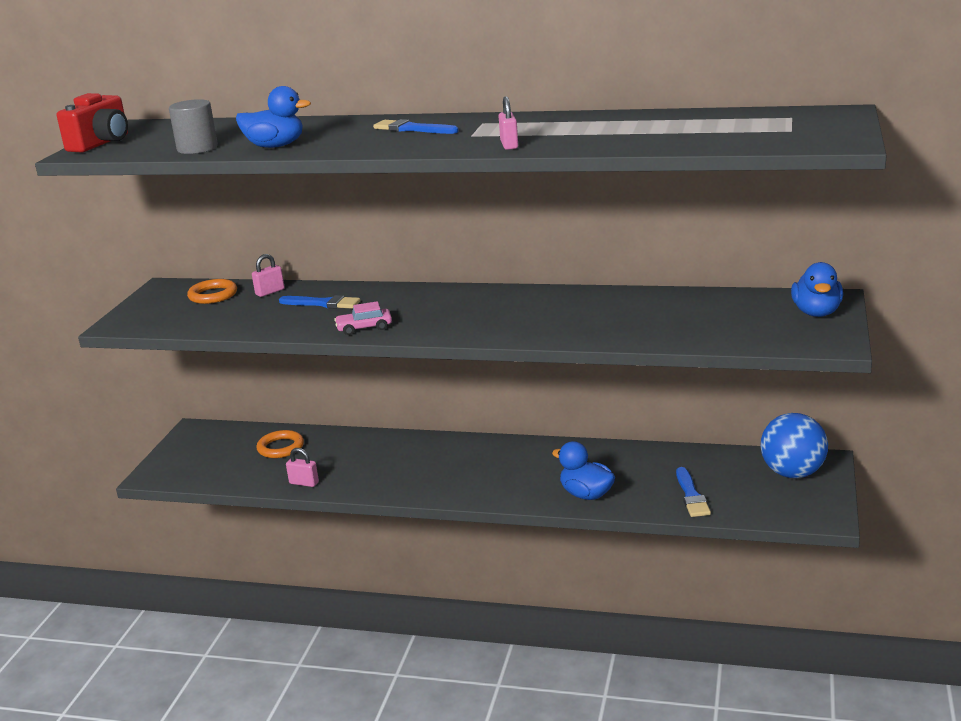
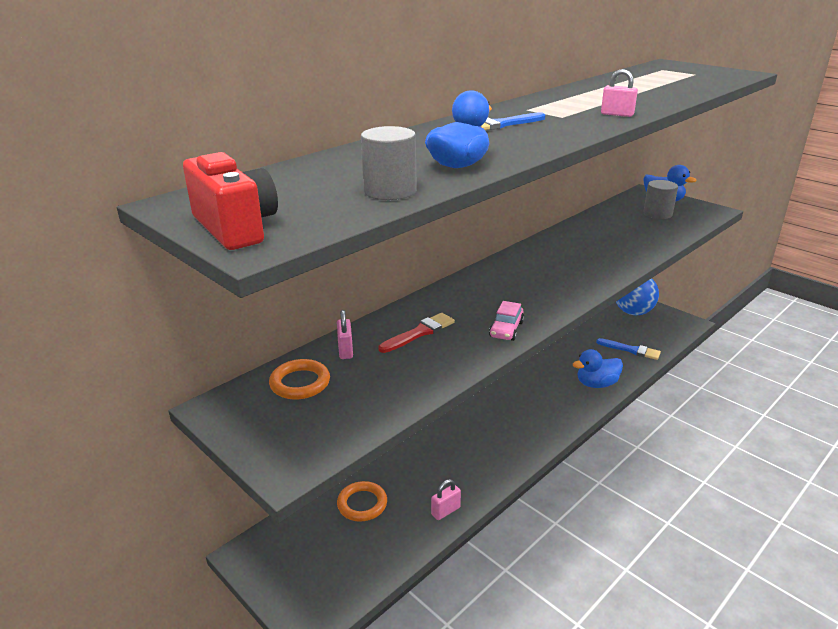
camera: 60 degrees left, 5 degrees up
blue brush [279,295,360,309] -> red brush [379,313,455,353]
none -> grey cylinder [643,180,678,219]

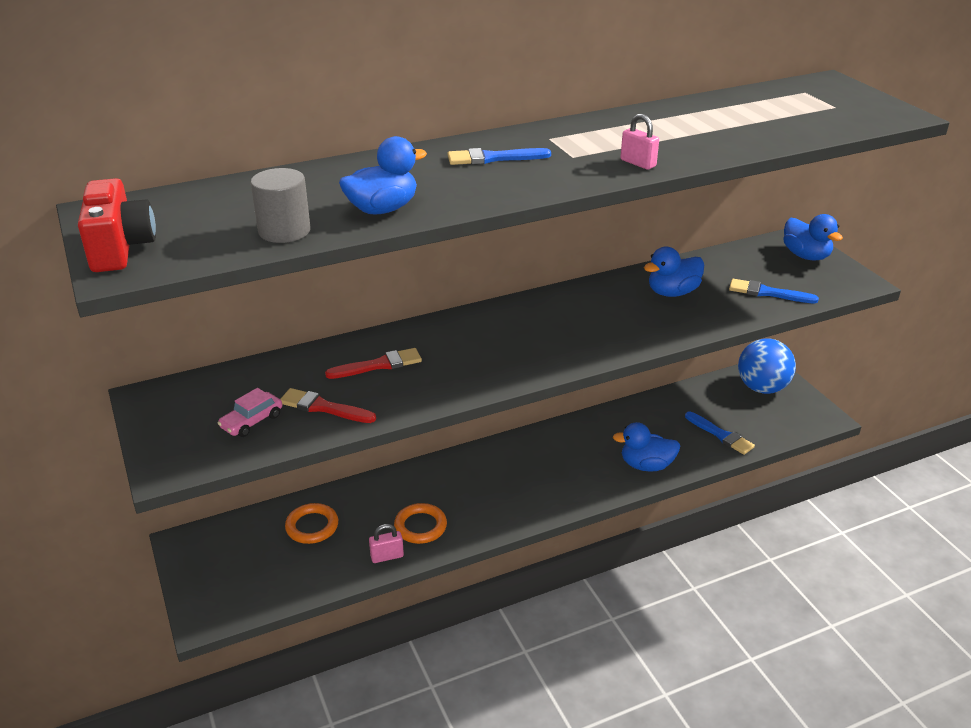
camera: 20 degrees right, 5 degrees up
orange ring [269,359,330,399] -> orange ring moved to [394,503,447,544]
pink padlock [337,310,353,359] -> none
pink car [489,301,524,341] -> pink car moved to [218,388,282,437]
grey cylinder [643,180,678,219] -> none
none -> red brush [280,388,376,423]
none -> blue duck [644,247,704,297]
none -> blue brush [729,279,819,303]

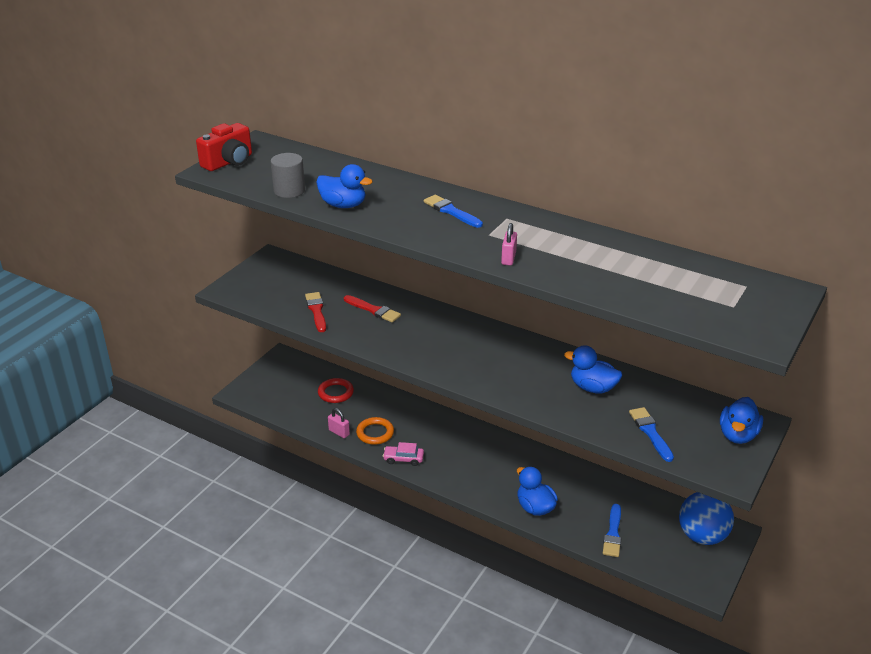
camera: 55 degrees right, 0 degrees up
pink car [218,388,282,437] -> pink car moved to [383,442,424,466]
orange ring [285,503,338,544] -> red ring [318,378,354,403]

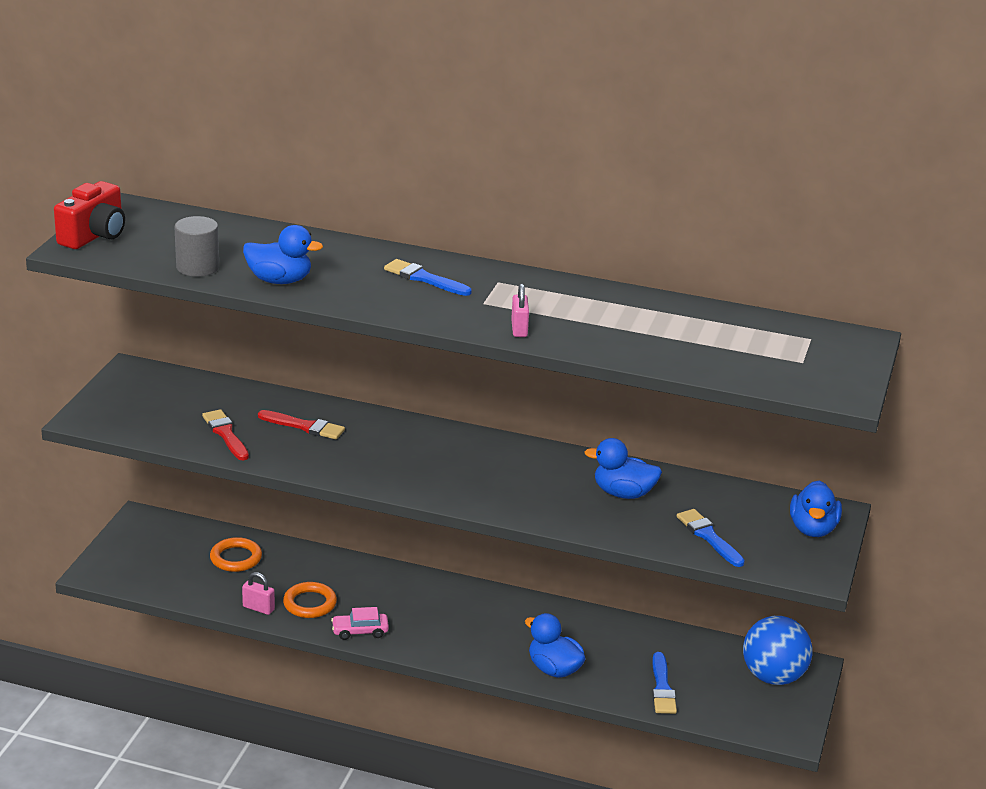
camera: 15 degrees left, 5 degrees down
red ring [318,378,354,403] -> orange ring [210,537,262,572]

